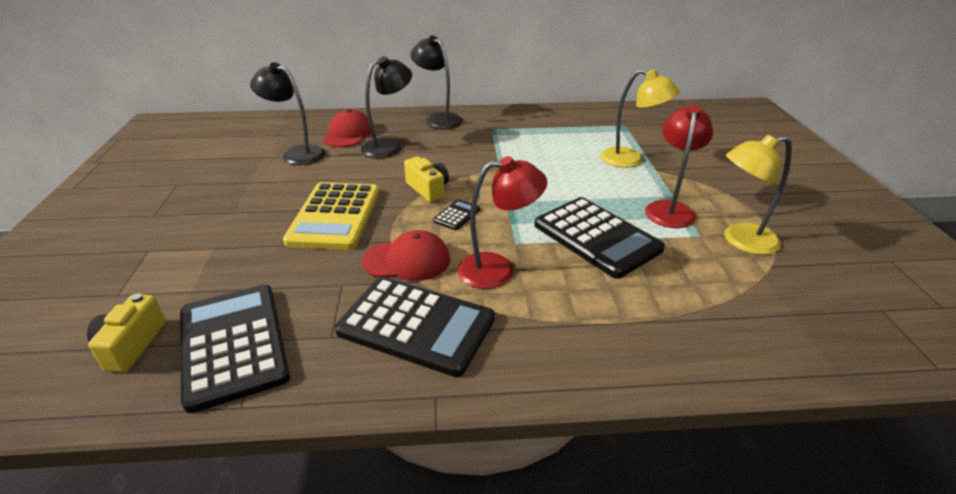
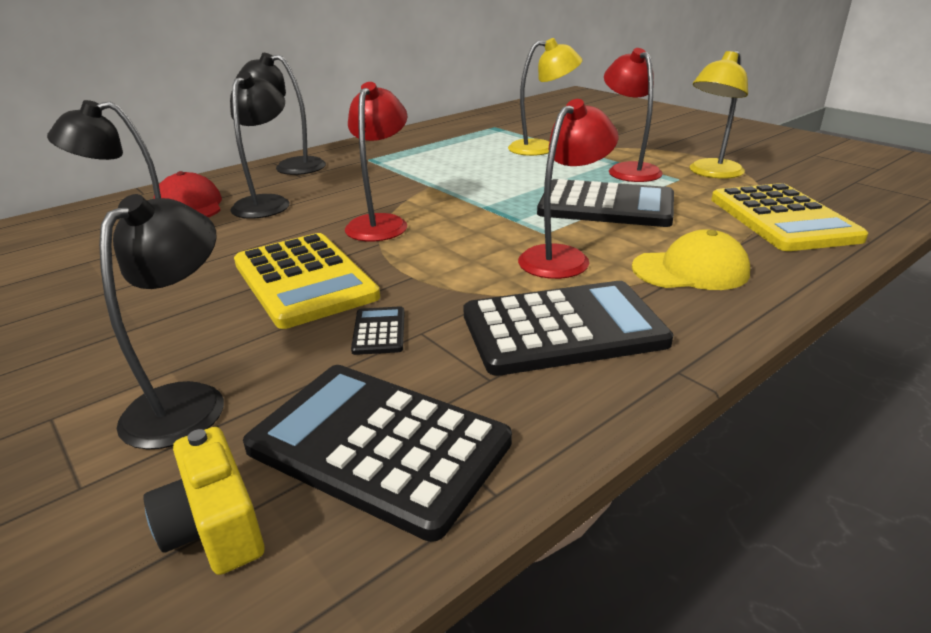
camera: 35 degrees left, 5 degrees down
red cap [363,230,450,281] -> none
yellow camera [404,156,449,202] -> red lamp [345,82,407,241]
black calculator [433,199,480,230] -> black calculator moved to [351,306,405,355]
none -> black lamp [99,194,224,450]
none -> yellow cap [632,230,750,290]
none -> yellow calculator [711,183,868,251]

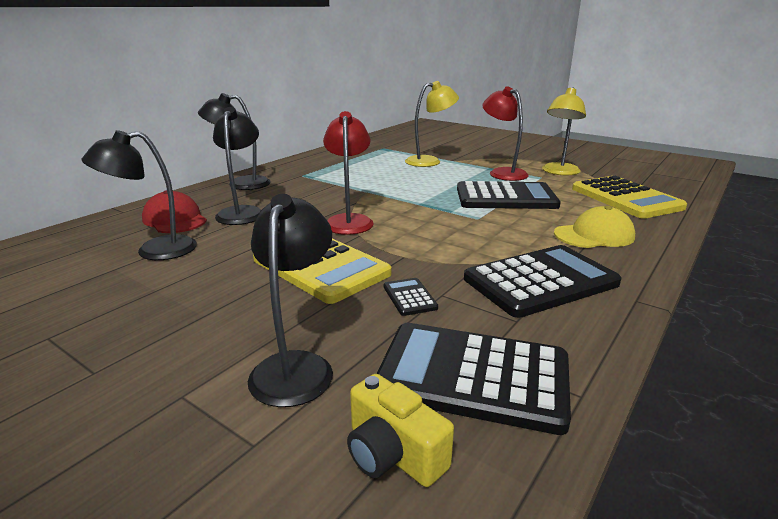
camera: 15 degrees left, 5 degrees down
red lamp [518,99,619,279] -> none

